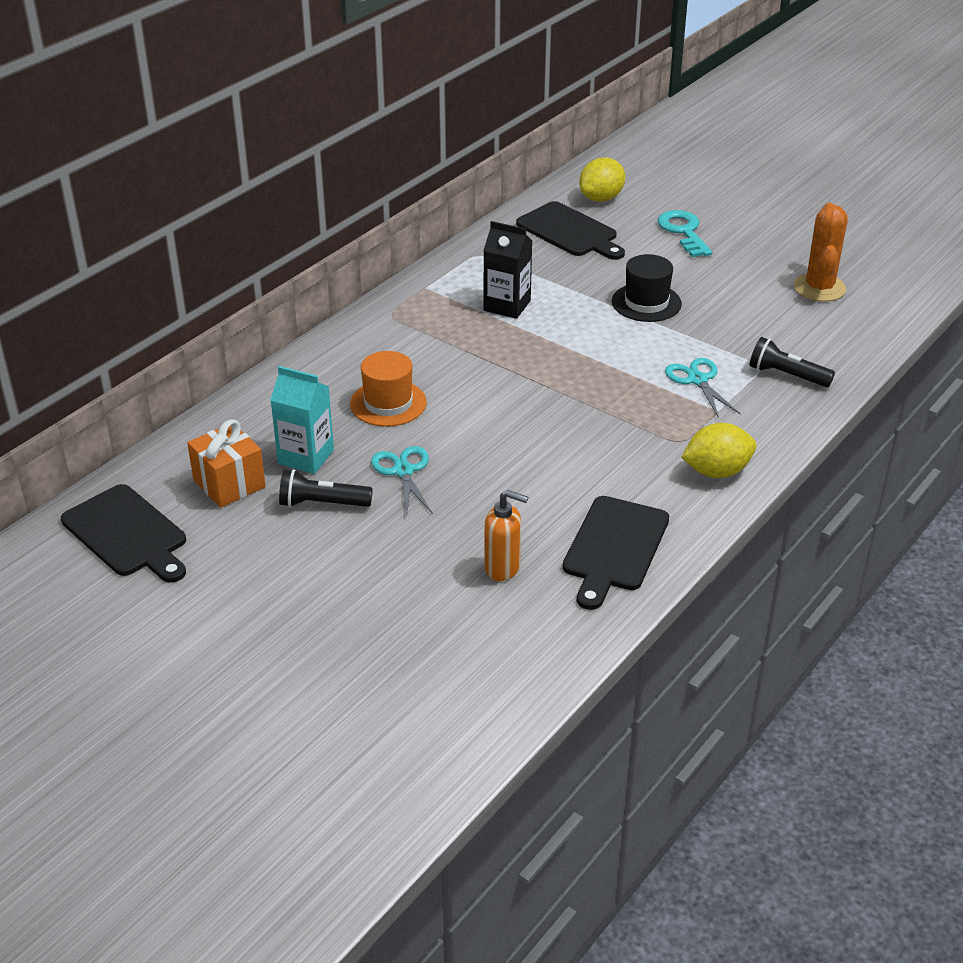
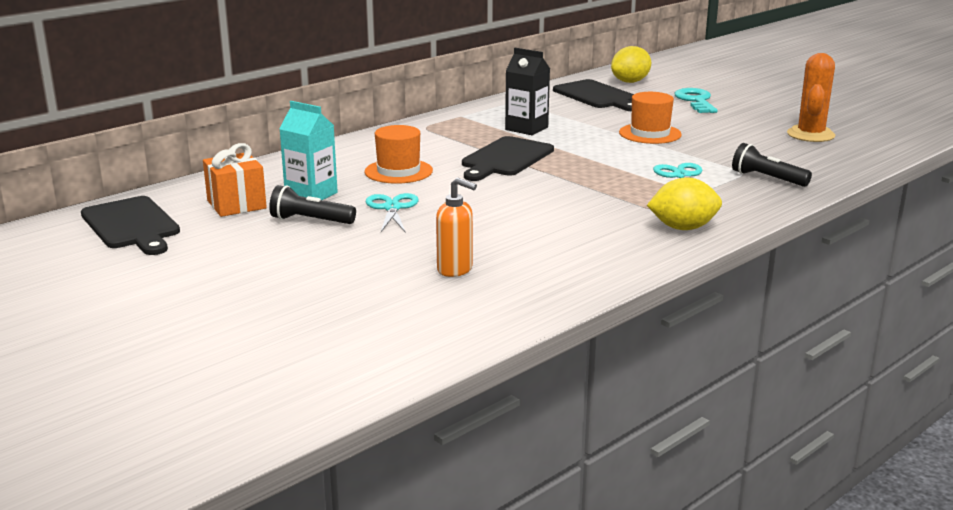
camera: 10 degrees right, 15 degrees down
black cutting board [563,496,669,610] -> black cutting board moved to [462,136,554,181]
black hat [612,254,682,322] -> orange hat [619,92,682,144]

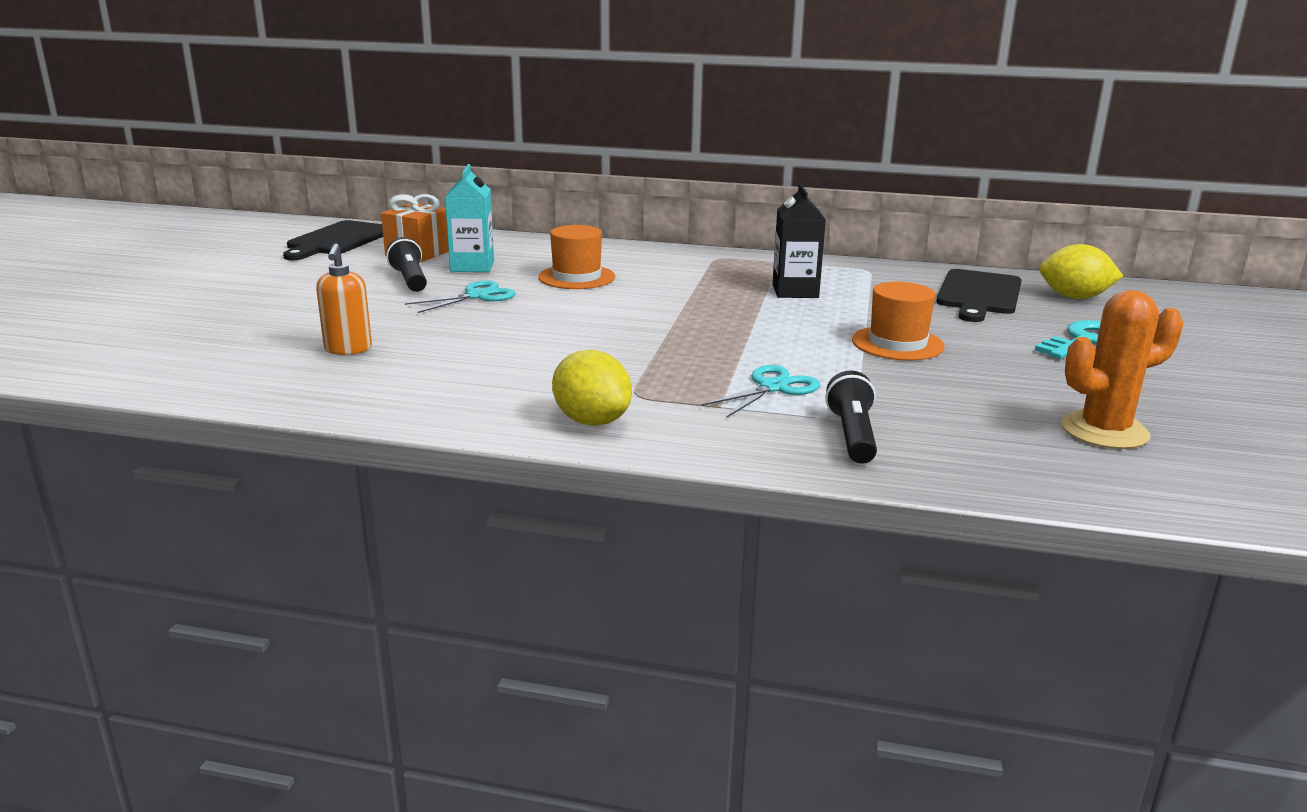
camera: 55 degrees right, 0 degrees up
black cutting board [462,136,554,181] -> none

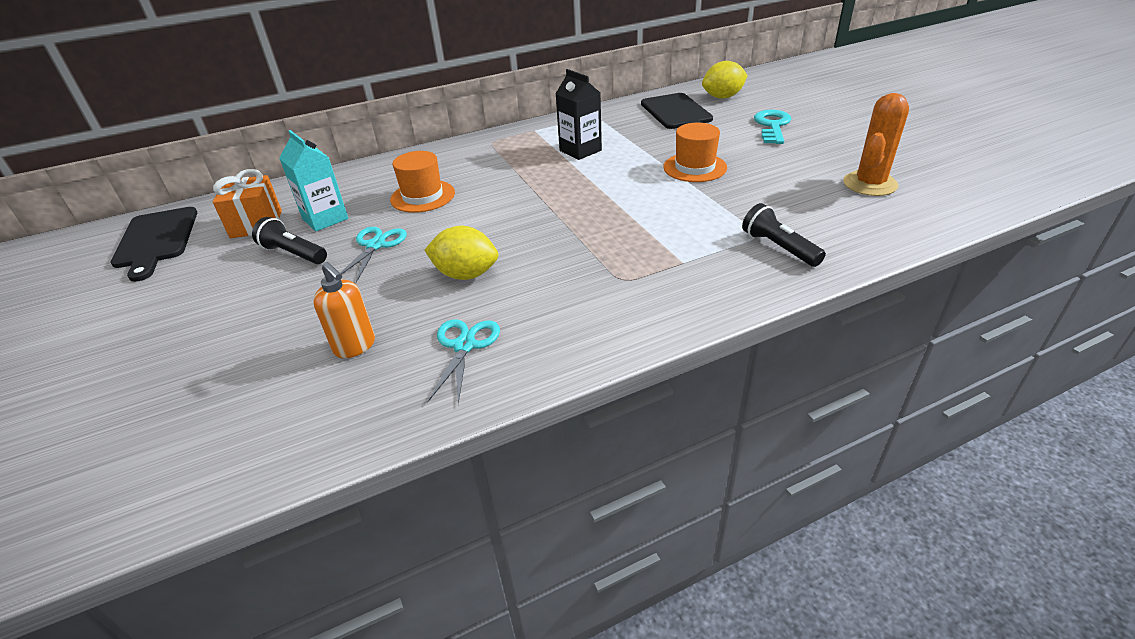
camera: 35 degrees left, 15 degrees up
yellow lemon [552,350,632,426] -> yellow lemon moved to [425,226,498,280]
turquoise scissors [701,365,820,418] -> turquoise scissors moved to [427,319,500,405]

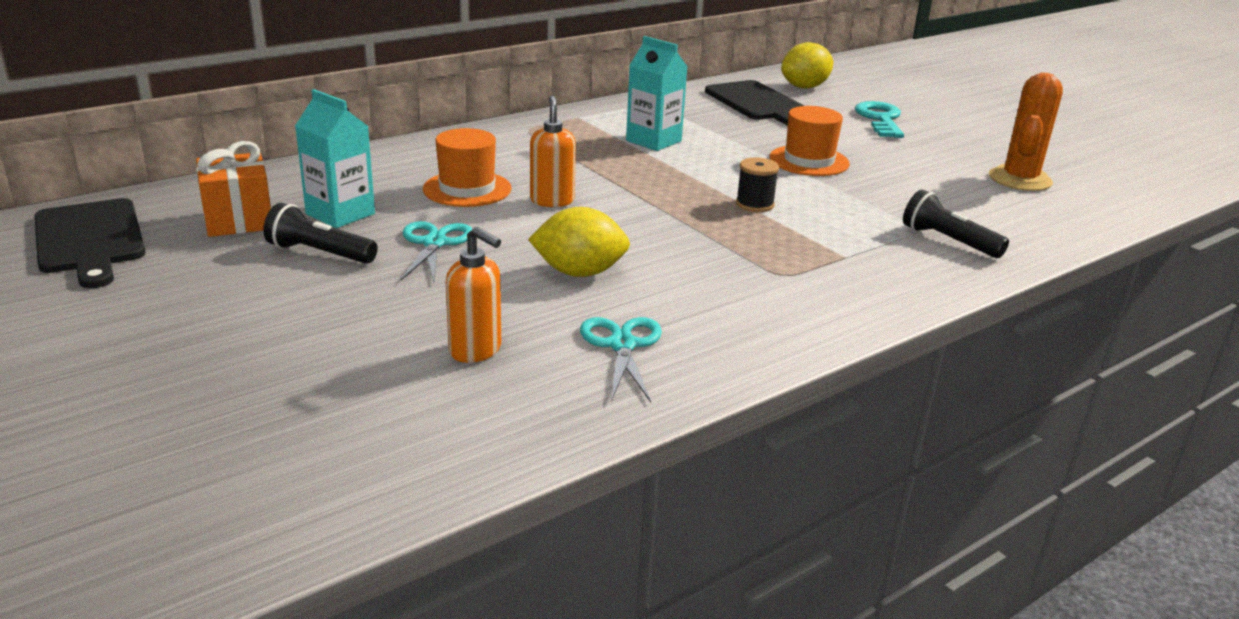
camera: 15 degrees left, 10 degrees down
black carton [555,69,602,160] -> turquoise carton [626,36,687,151]
none -> orange soap dispenser [530,95,576,207]
none -> black spool [736,157,779,212]

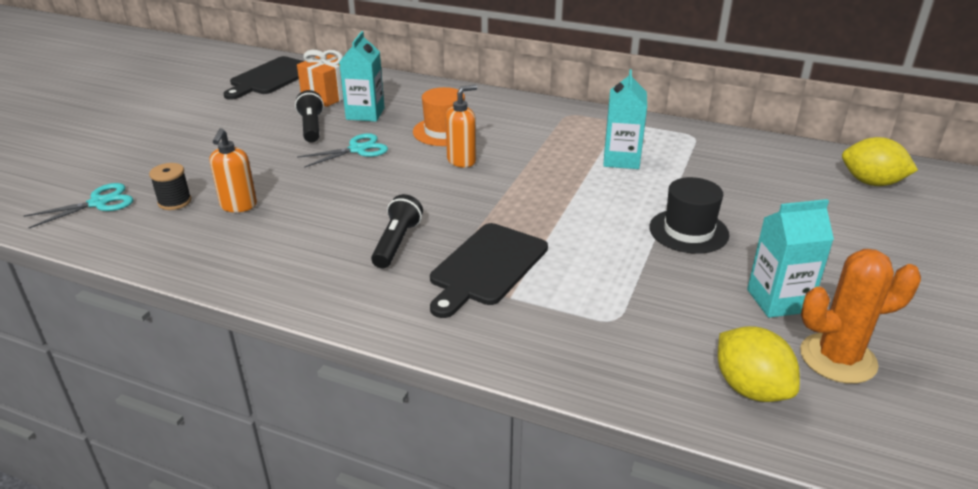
camera: 60 degrees right, 5 degrees up
yellow lemon [528,207,630,277] -> yellow lemon moved to [718,326,800,402]
turquoise scissors [580,317,662,402] -> turquoise scissors moved to [24,183,134,228]
black cutting board [705,80,804,126] -> black cutting board moved to [430,223,548,318]
black spool [736,157,779,212] -> black spool moved to [149,163,191,210]
orange hat [769,106,850,176] -> black hat [649,177,729,254]
turquoise key [855,101,904,138] -> none
black flashlight [903,189,1009,258] -> black flashlight moved to [371,194,423,268]
none -> turquoise carton [747,199,834,318]

